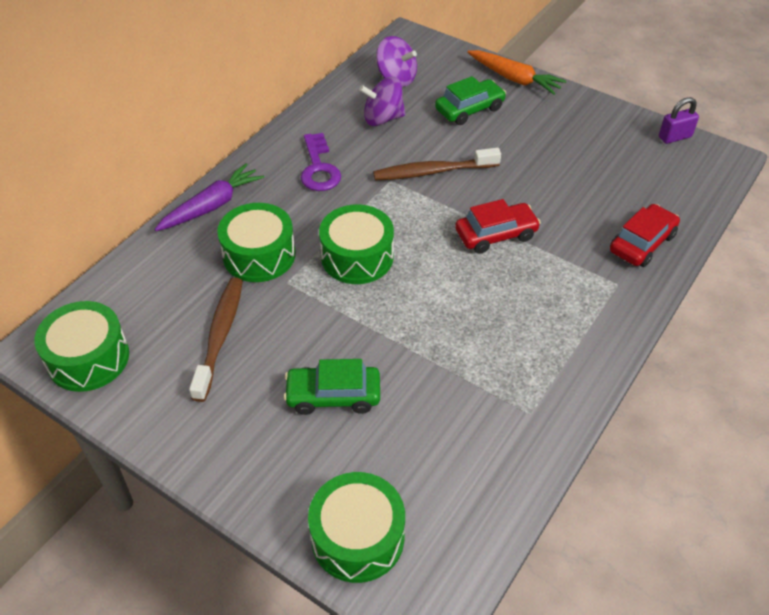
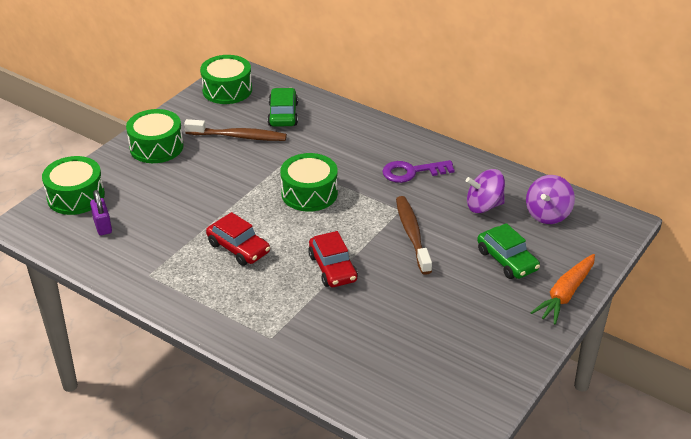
camera: 90 degrees right, 10 degrees down
purple carrot [154,163,264,231] -> none
green drum [217,203,295,282] -> green drum moved to [126,109,184,163]
green car [284,359,380,415] -> green car moved to [267,88,298,127]
purple spinning top [359,77,405,126] -> purple spinning top turned 90 degrees counterclockwise [466,169,505,213]
red car [610,204,680,267] -> red car moved to [206,212,270,266]
purple padlock [659,97,699,144] -> purple padlock moved to [90,190,112,235]

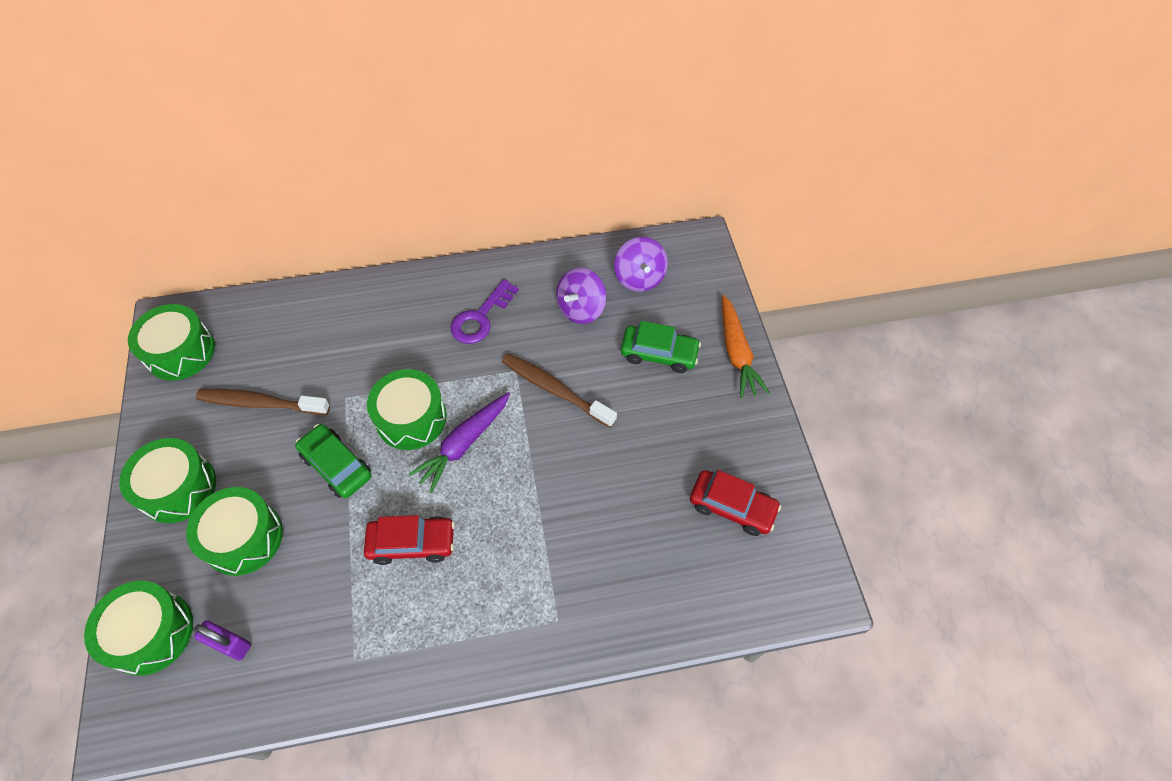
camera: 45 degrees left, 20 degrees up
brown toothbrush [184,119,287,141] -> brown toothbrush turned 135 degrees counterclockwise [196,389,330,415]
green car [267,88,298,127] -> green car moved to [295,424,372,498]
red car [308,231,358,287] -> red car moved to [690,470,781,536]
none -> green drum [186,487,283,576]
none -> purple carrot [409,392,510,493]

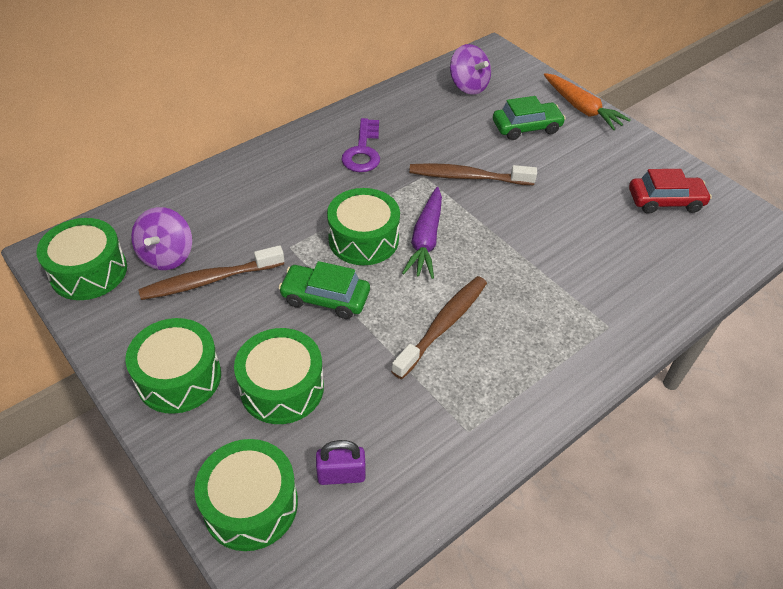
camera: 30 degrees left, 10 degrees down
red car [364,515,455,565] -> brown toothbrush [391,276,487,379]
purple spinning top [556,267,606,324] -> purple spinning top moved to [131,207,192,270]

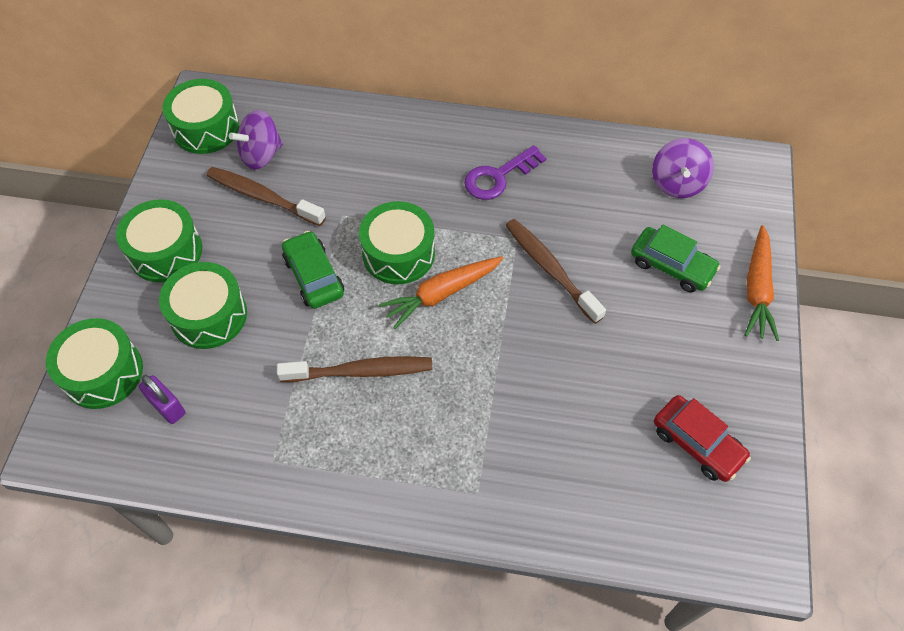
camera: 50 degrees right, 10 degrees up
purple carrot [402,187,442,279] -> orange carrot [379,256,503,329]

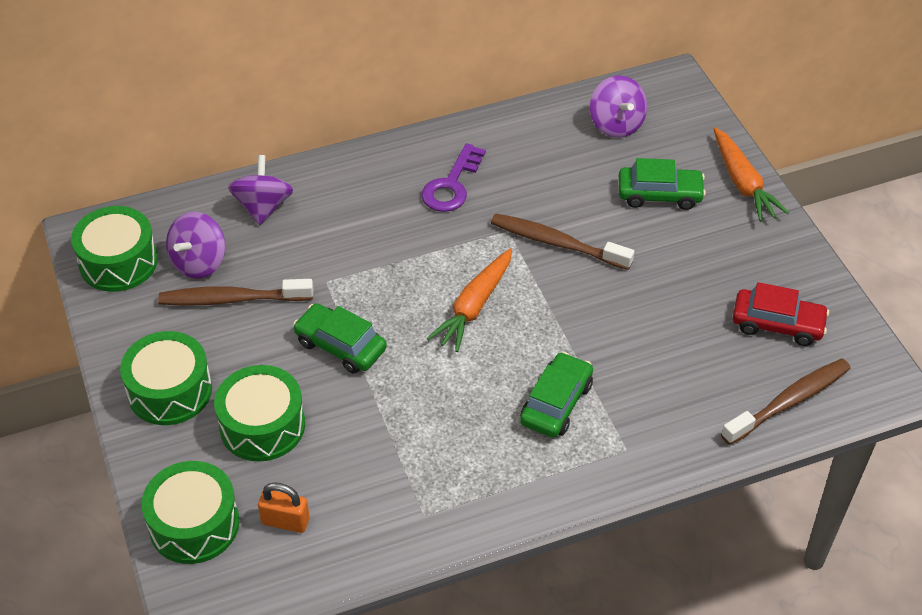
camera: 30 degrees left, 10 degrees down
purple padlock [139,375,185,424] -> orange padlock [258,482,310,533]
brown toothbrush [277,356,432,382] -> brown toothbrush moved to [721,358,851,445]
green drum [359,201,435,284] -> none
none -> purple spinning top [228,155,293,225]
none -> green car [520,352,593,438]

